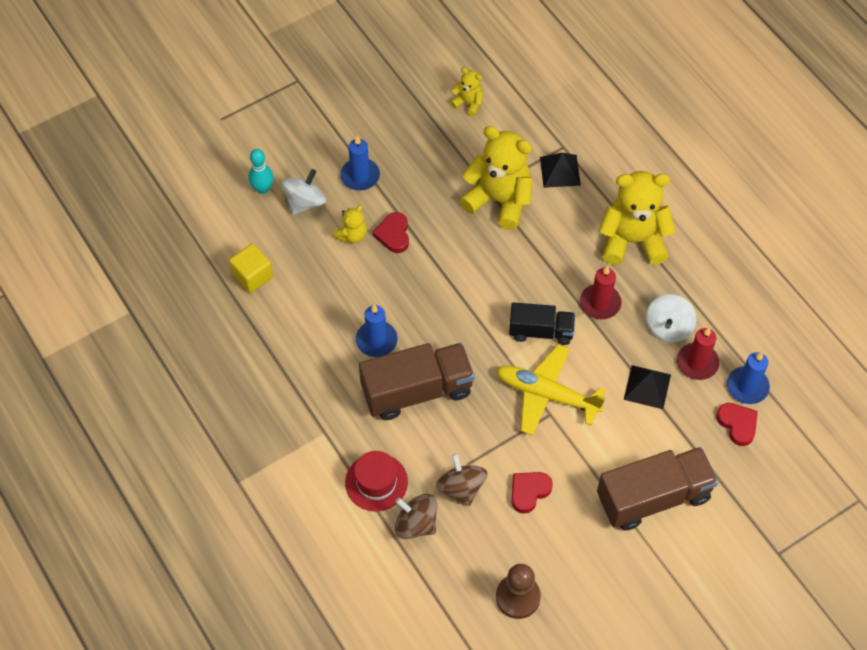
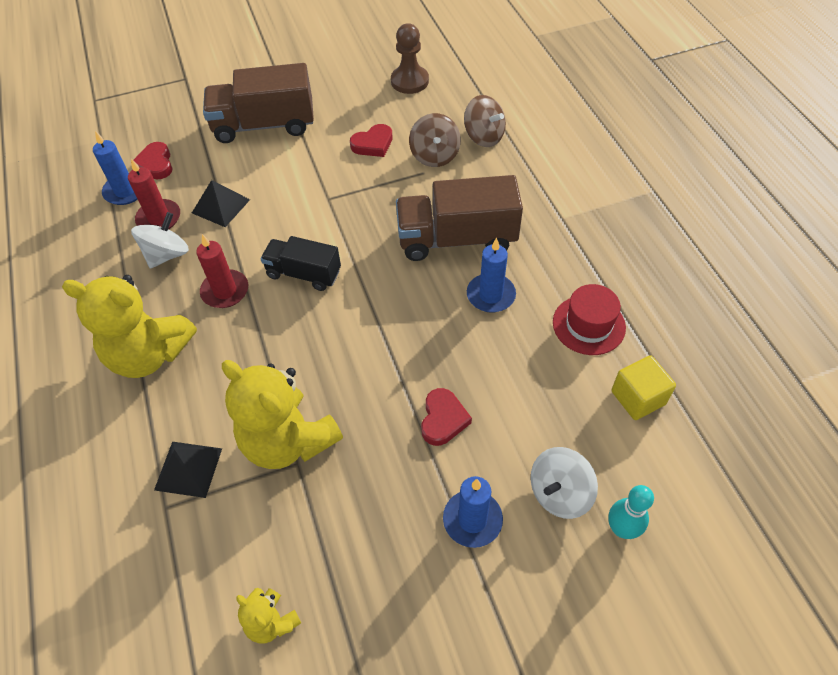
camera: 165 degrees left, 5 degrees down
yellow teddy bear [332,205,367,243] -> none
red hat [345,451,408,511] -> red hat moved to [553,284,626,355]
yellow plane [496,344,606,436] -> none

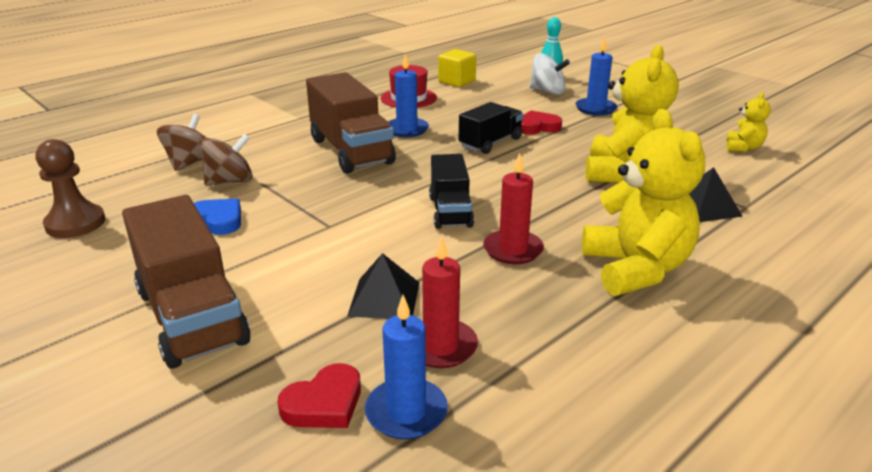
camera: 115 degrees left, 25 degrees down
white spinning top [131,212,189,268] -> none
red heart [350,124,393,157] -> blue heart [194,199,241,235]
none -> black truck [459,102,524,154]

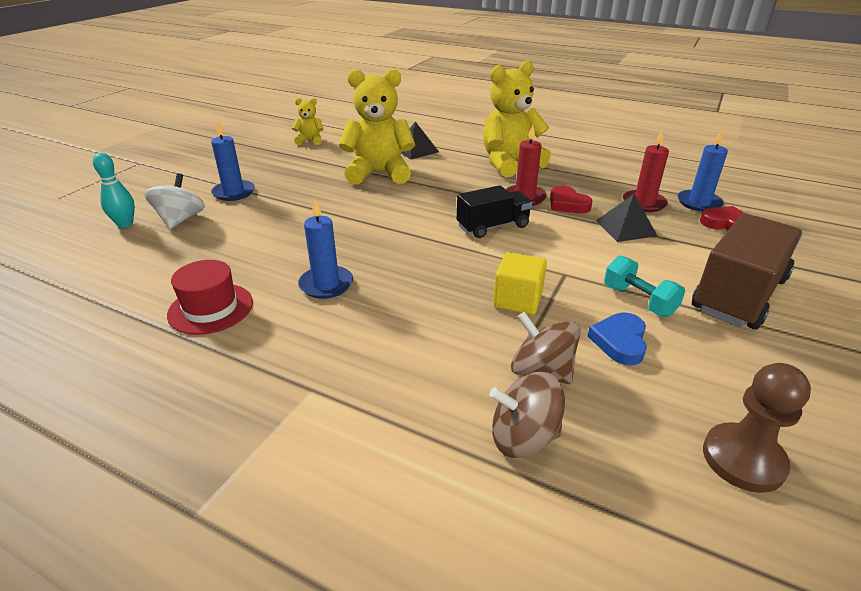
camera: 110 degrees left, 5 degrees up
brown truck [306,72,396,174] -> none
yellow cube [438,49,476,87] -> yellow cube moved to [493,252,547,315]
black truck [459,102,524,154] -> none
red heart [521,110,562,134] -> red heart moved to [550,186,592,213]
none -> turquoise dumbbell [604,255,685,317]

